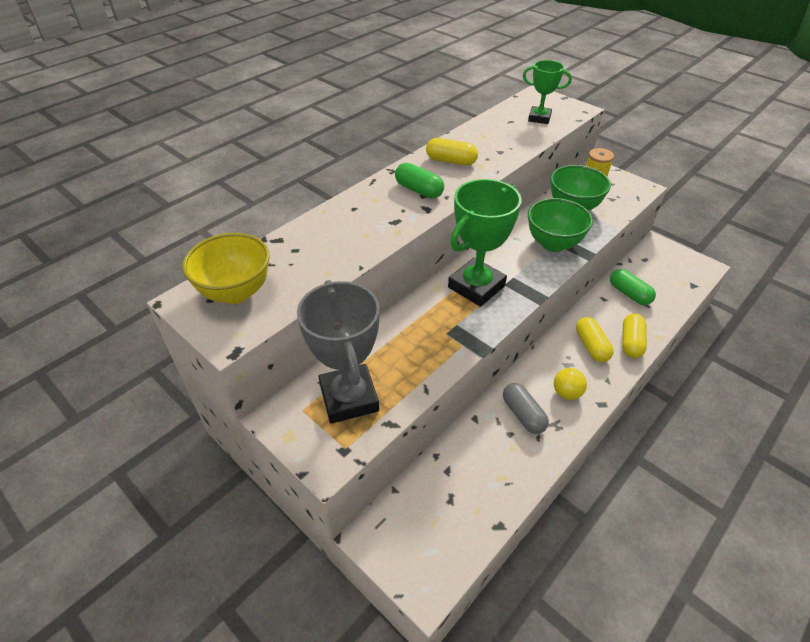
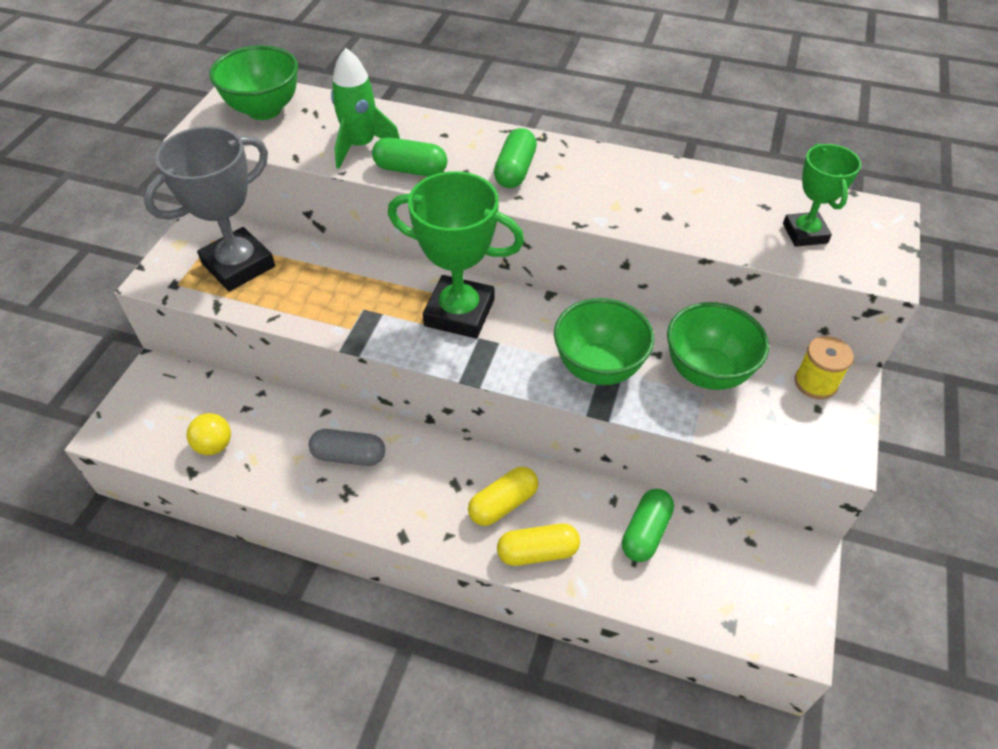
camera: 65 degrees right, 5 degrees up
yellow bowl [182,233,270,304] -> green bowl [209,45,298,120]
yellow capsule [426,138,478,166] -> none
grey capsule [503,383,549,434] -> grey capsule turned 60 degrees clockwise [309,429,385,466]
yellow ball [554,368,587,400] -> yellow ball moved to [187,413,231,455]
none -> green rocket [331,48,400,169]
none -> green capsule [372,137,447,177]

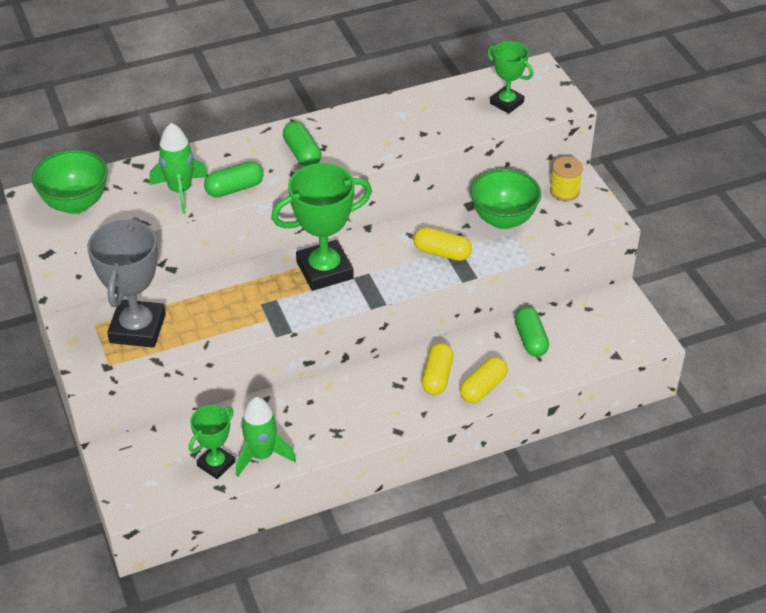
camera: 40 degrees left, 5 degrees down
yellow ball [187,413,231,455] -> green trophy [189,405,235,479]
grey capsule [309,429,385,466] -> none
green bowl [554,298,654,385] -> yellow capsule [413,227,472,261]
none -> green rocket [236,397,296,477]

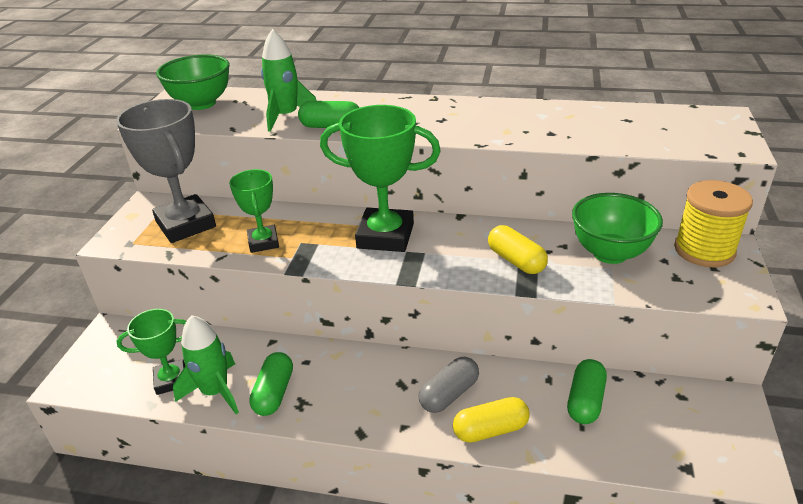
camera: 35 degrees right, 10 degrees down
grey trophy [87,217,166,348] -> grey trophy turned 75 degrees counterclockwise [116,99,216,243]
green capsule [283,121,321,166] -> green capsule moved to [249,352,293,416]
yellow capsule [422,343,453,395] -> grey capsule [419,357,479,413]
green trophy [487,41,533,114] -> green trophy moved to [229,169,279,253]
yellow spool [550,156,583,201] -> yellow spool [674,180,753,267], size x1.56

